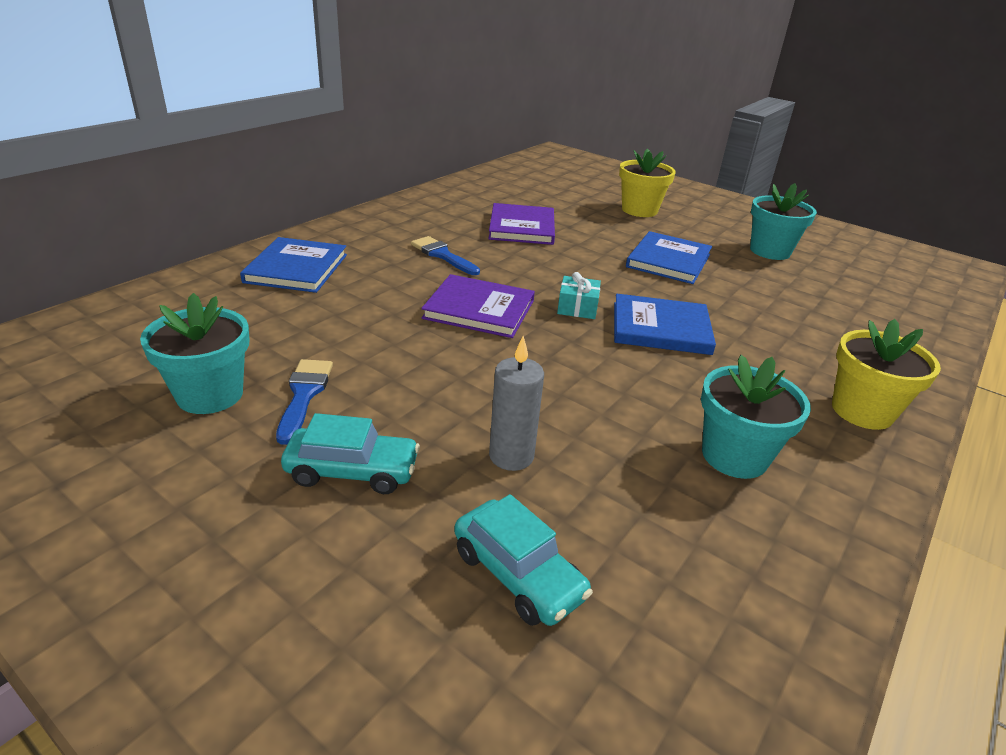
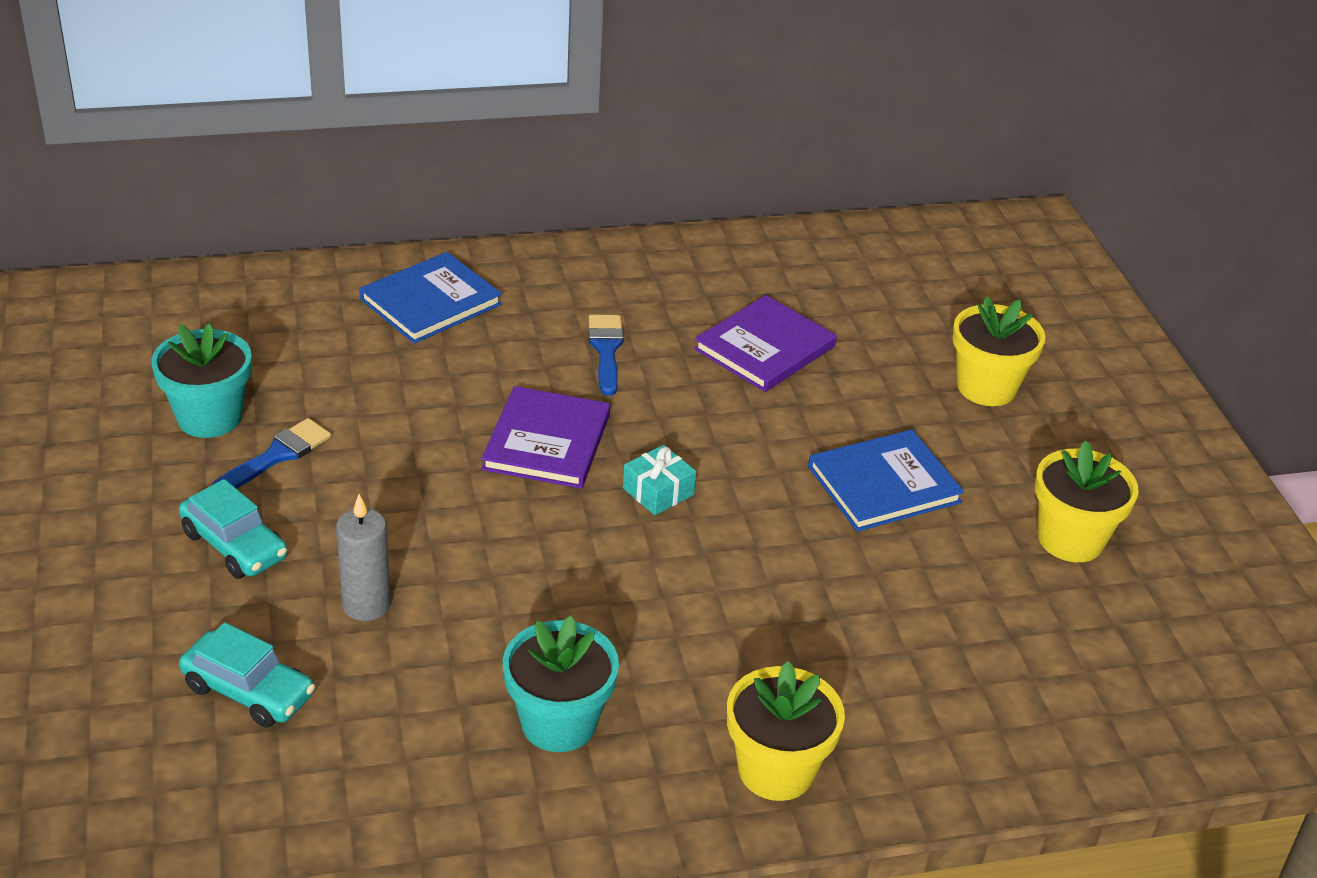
camera: 40 degrees right, 5 degrees up
purple book [421,274,535,338] -> purple book turned 45 degrees clockwise [481,386,610,488]
turquoise car [454,494,593,626] -> turquoise car turned 60 degrees counterclockwise [179,623,315,728]
blue book [614,294,716,355] -> none
turquoise flower pot [750,183,817,260] -> yellow flower pot [1035,440,1139,562]

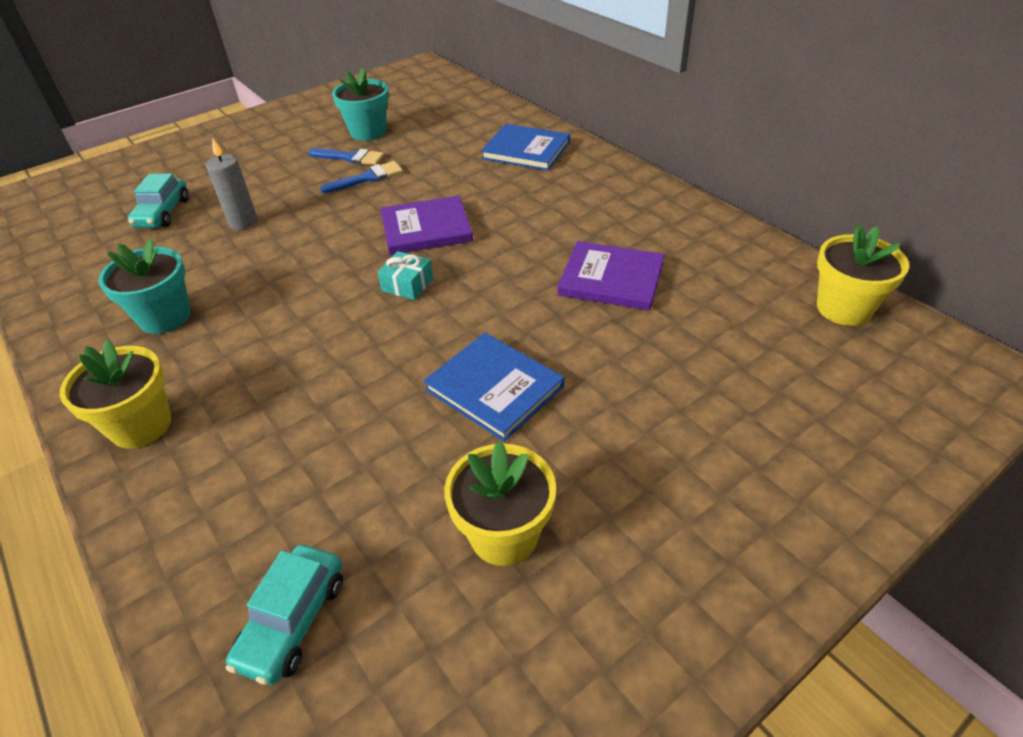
camera: 70 degrees right, 5 degrees up
turquoise car [179,479,287,579] -> turquoise car moved to [226,545,343,685]
blue brush [588,315,624,396] -> blue brush moved to [320,161,403,193]
yellow flower pot [952,296,1046,406] -> yellow flower pot moved to [817,225,909,326]

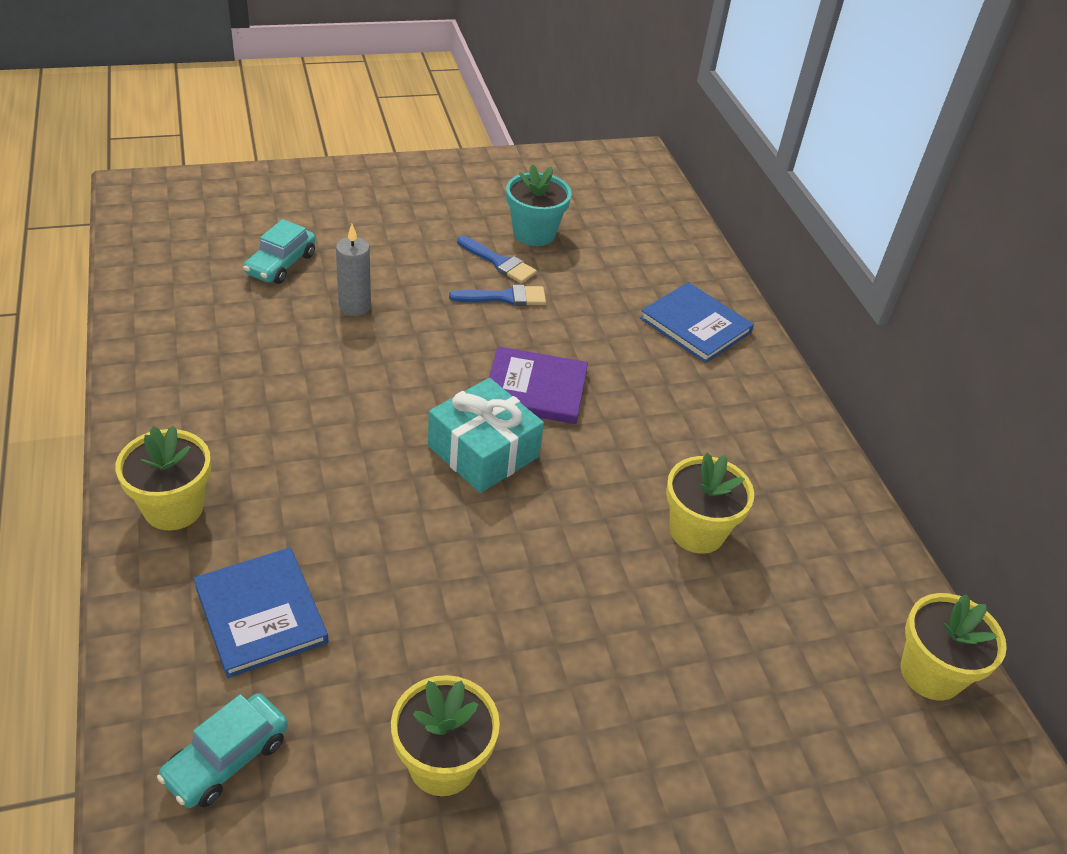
camera: 15 degrees right, 0 degrees up
turquoise flower pot [98,239,191,334] -> none
turquoise gift [378,251,433,300] -> turquoise gift [428,378,544,493], size x1.90
blue book [423,333,564,442] -> blue book moved to [194,548,328,678]
purple book [558,241,665,311] -> yellow flower pot [666,453,754,554]

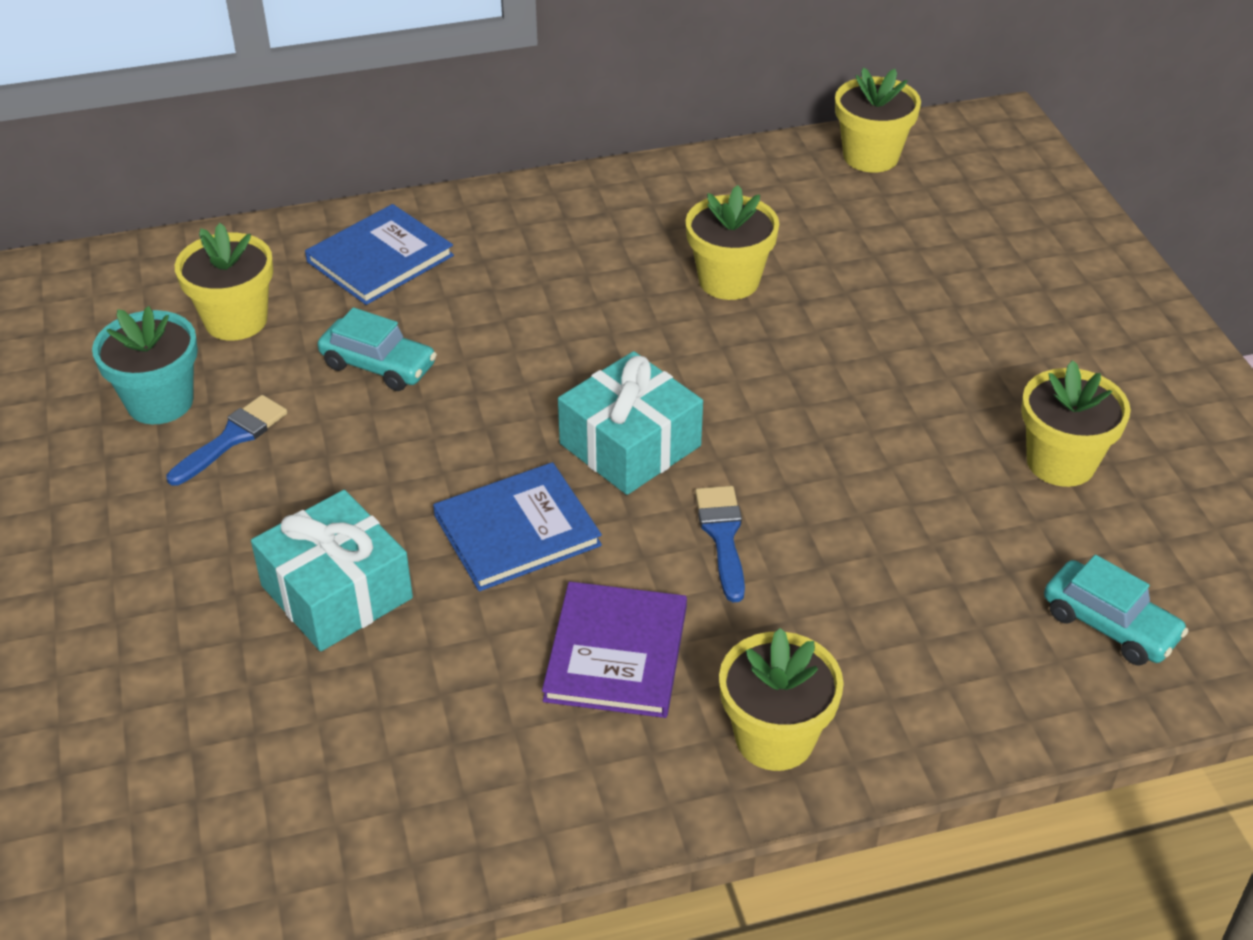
camera: 85 degrees left, 0 degrees up
blue book [194,548,328,678] -> blue book moved to [433,462,602,591]
turquoise car [243,219,316,284] -> turquoise car moved to [318,307,437,391]
grey candle [336,224,371,316] -> turquoise gift [251,490,413,652]
blue brush [449,285,546,306] -> blue brush moved to [695,486,745,602]
purple book [489,346,588,424] -> purple book moved to [542,581,687,718]
none -> yellow flower pot [175,223,273,341]

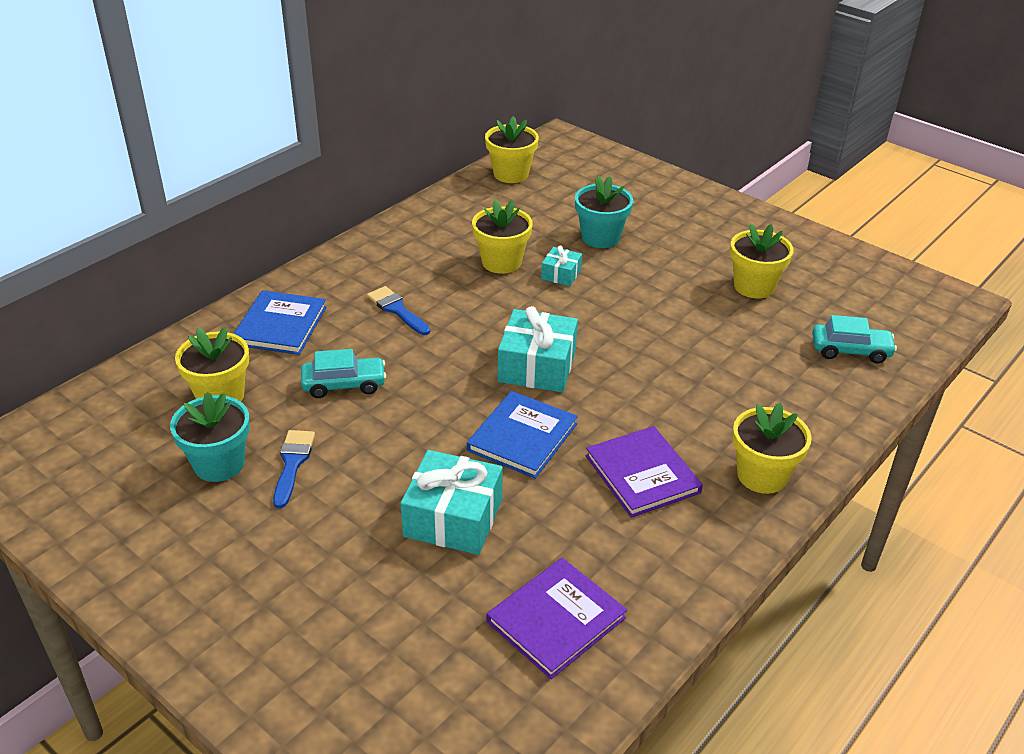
camera: 35 degrees left, 5 degrees down
blue brush [695,486,745,602] -> blue brush moved to [367,286,430,335]
none -> purple book [487,558,627,679]
none -> turquoise gift [541,246,582,286]
none -> turquoise flower pot [575,176,633,248]

